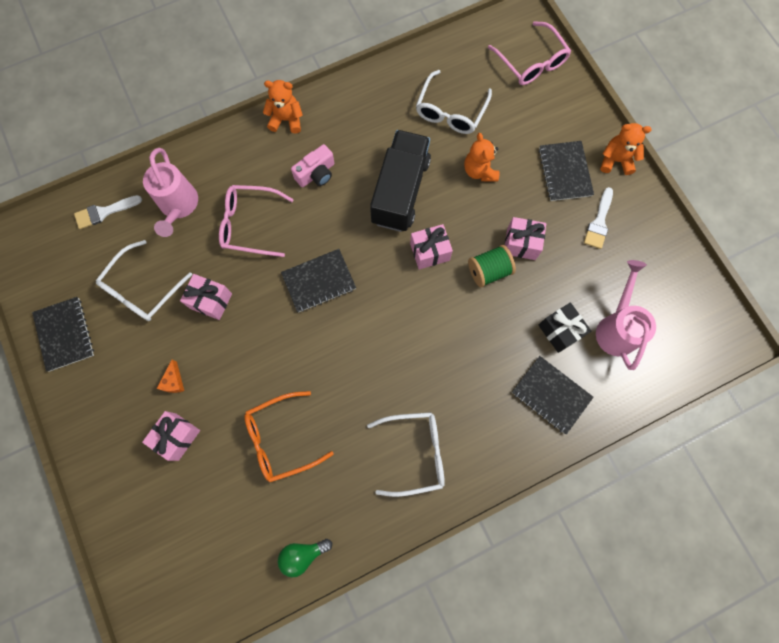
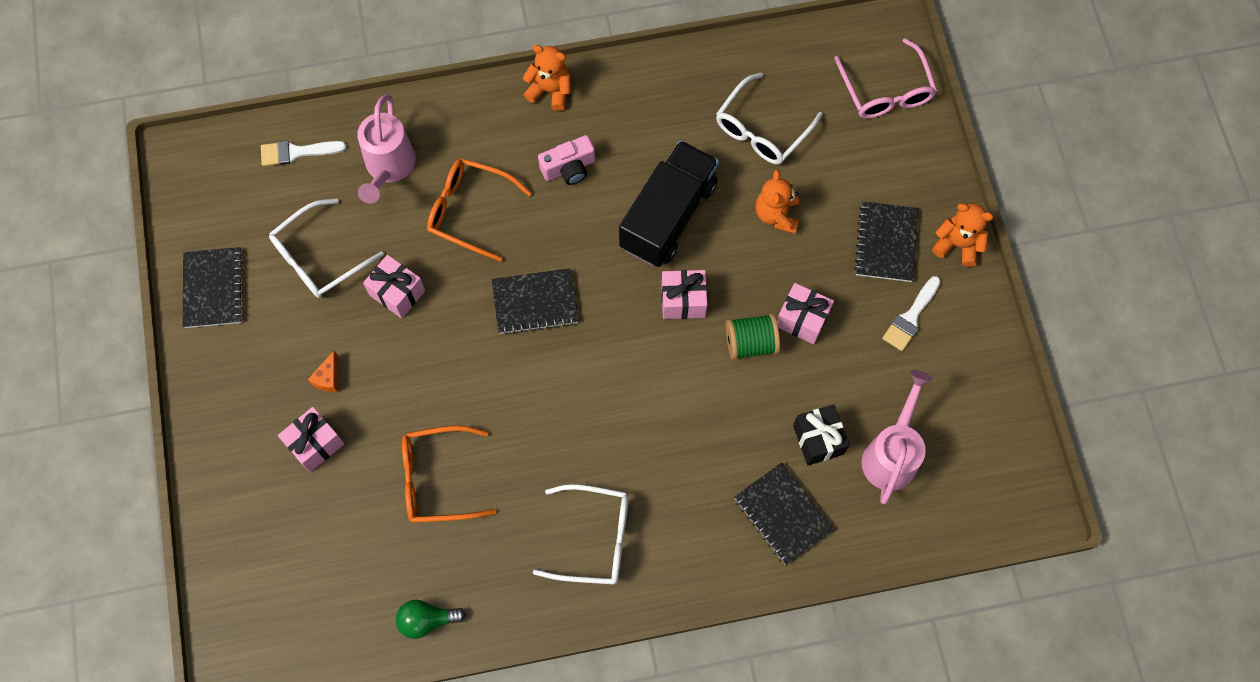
camera: 15 degrees right, 5 degrees down
pink glasses [219,185,294,257] -> orange glasses [427,158,532,262]

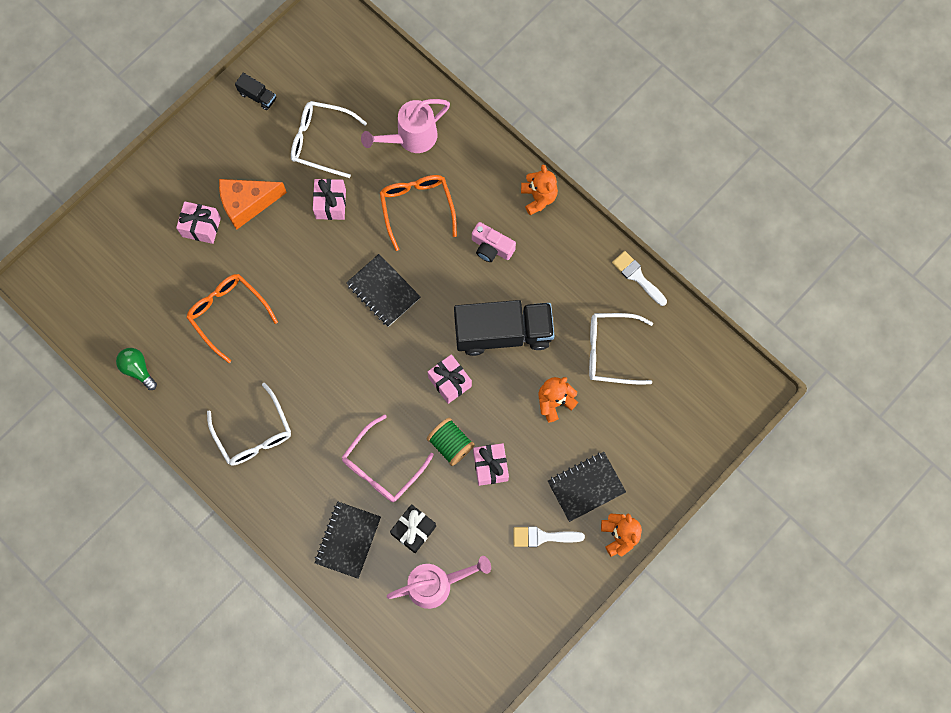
camera: 55 degrees right, 5 degrees up
black notebook [183,247,244,328] -> black truck [235,73,276,110]
white brush [261,141,346,166] -> white brush moved to [612,251,667,306]
orange cheese [308,350,338,393] -> orange cheese [219,179,287,230], size x2.15
pink glasses [834,38,937,119] -> pink glasses moved to [342,415,434,502]

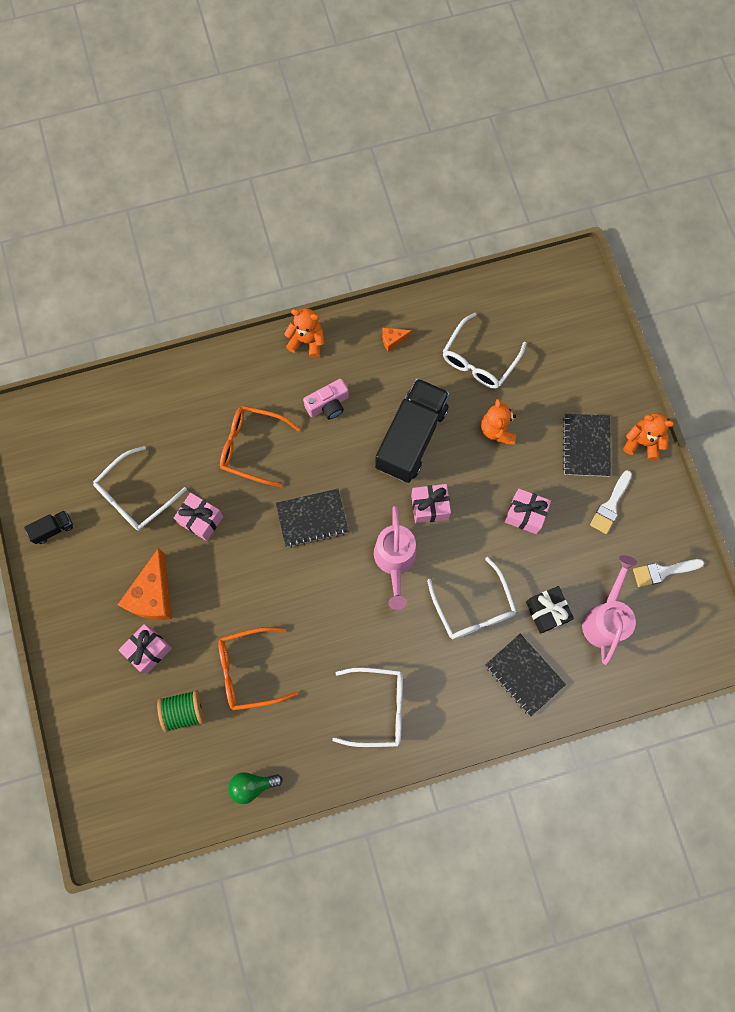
camera: 60 degrees left, 0 degrees up
pink glasses [342,415,434,502] -> white glasses [427,557,517,639]
pink watering can [361,99,450,153] -> pink watering can moved to [374,506,416,610]
green spool [427,418,475,466] -> green spool moved to [157,690,205,732]
white brush [612,251,667,306] -> white brush moved to [633,559,704,587]
none -> orange cheese [382,328,412,352]

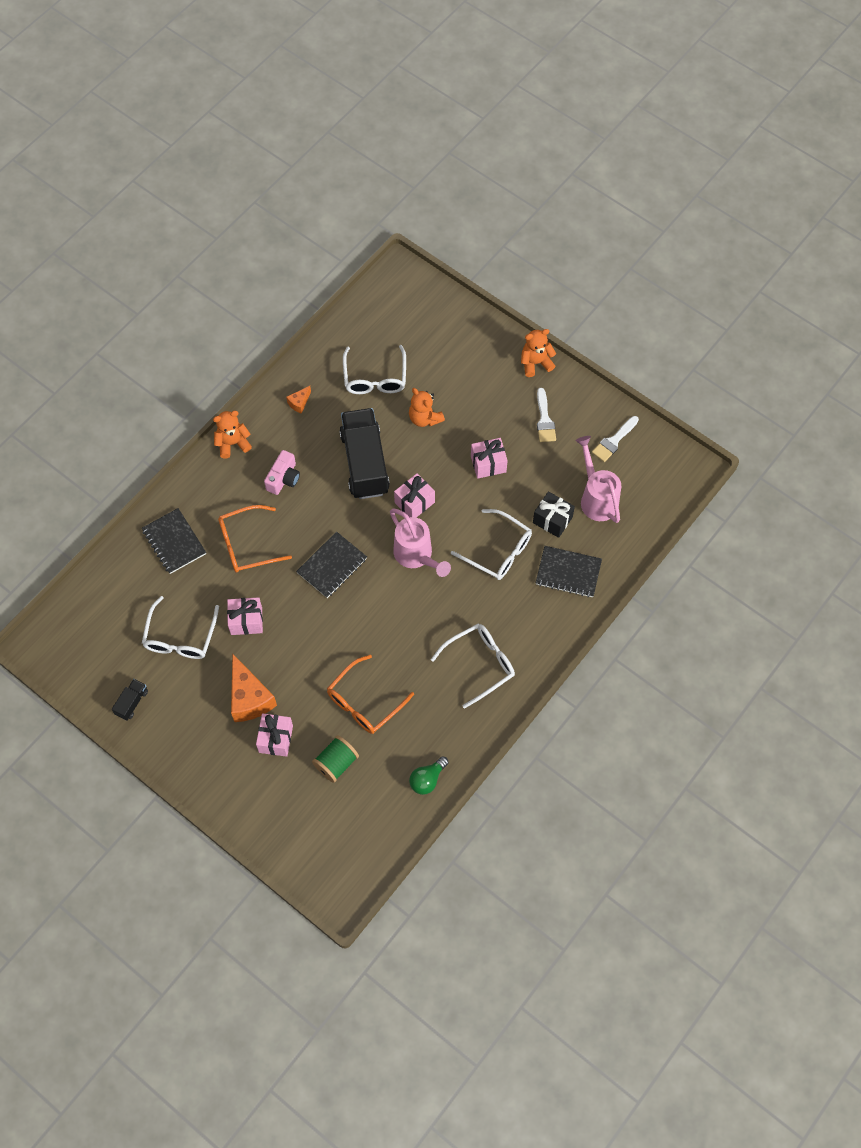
camera: 35 degrees left, 10 degrees down
black notebook [563,414,611,477] -> black notebook moved to [142,508,206,574]

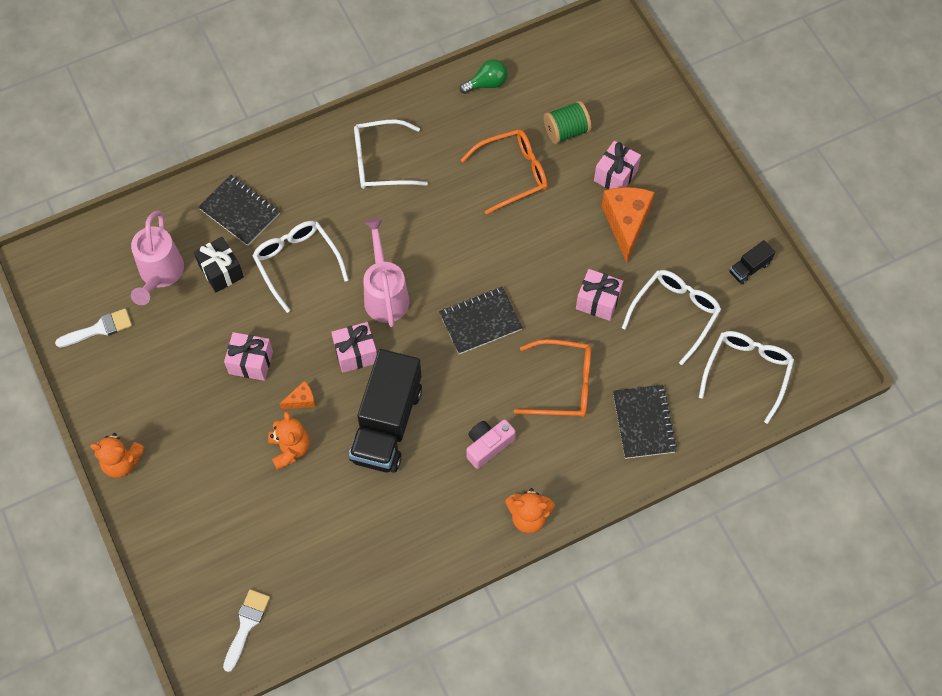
camera: 155 degrees left, 0 degrees up
orange cheese [286,386,311,414] -> orange cheese moved to [280,381,315,409]
white glasses [343,345,406,394] -> white glasses moved to [699,331,794,424]
white brush [537,388,556,442] -> white brush moved to [223,589,270,672]

